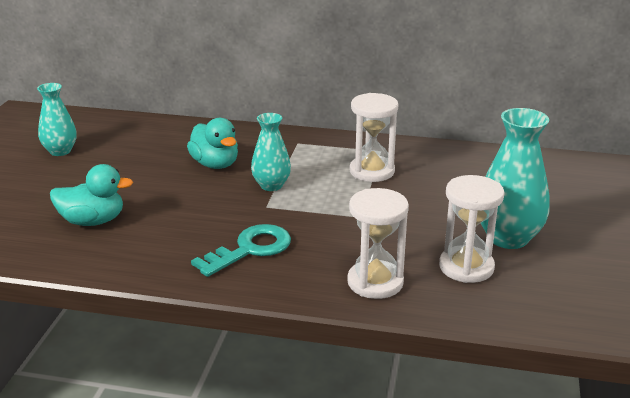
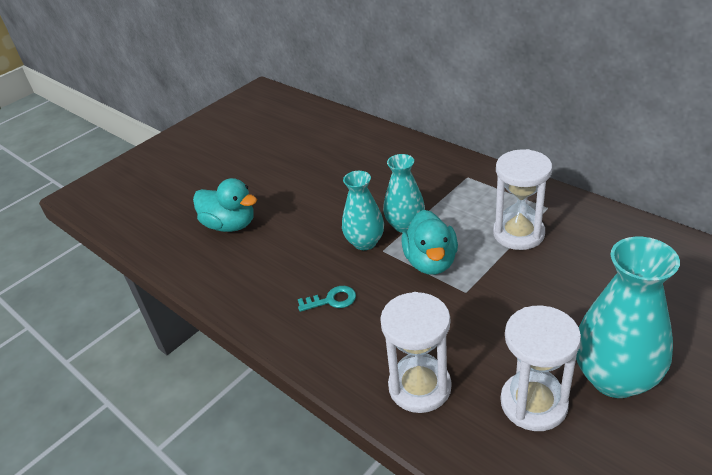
camera: 35 degrees right, 10 degrees up
turquoise vase [37,83,77,156] -> turquoise vase moved to [342,171,384,250]
turquoise duck [187,118,238,169] -> turquoise duck moved to [401,210,458,275]
turquoise key [191,224,291,277] -> turquoise key [298,286,356,312], size x0.54

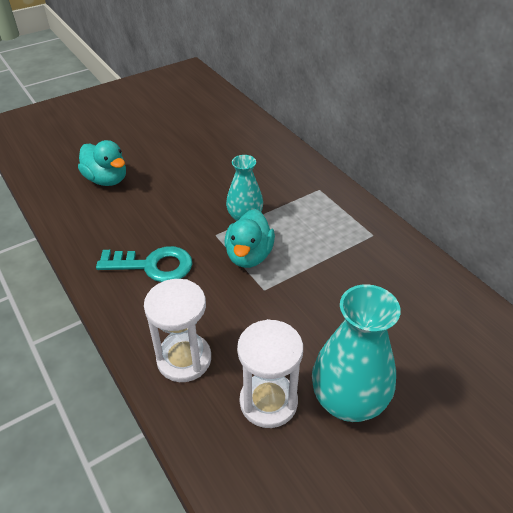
camera: 10 degrees right, 5 degrees up
turquoise key [298,286,356,312] -> turquoise key [96,246,193,282], size x1.85
turquoise vase [342,171,384,250] -> none
white hourglass [493,149,552,250] -> none

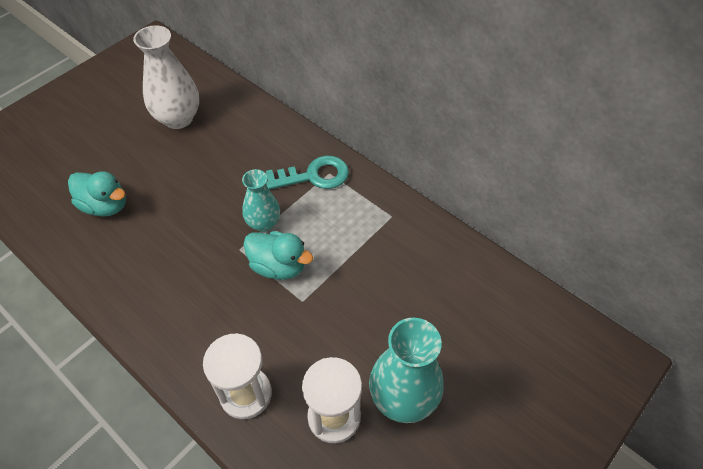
camera: 15 degrees left, 10 degrees up
turquoise key [96,246,193,282] -> turquoise key moved to [266,156,349,190]
turquoise duck [225,209,275,268] -> turquoise duck turned 60 degrees counterclockwise [243,231,313,280]
none -> white vase [133,25,199,129]

